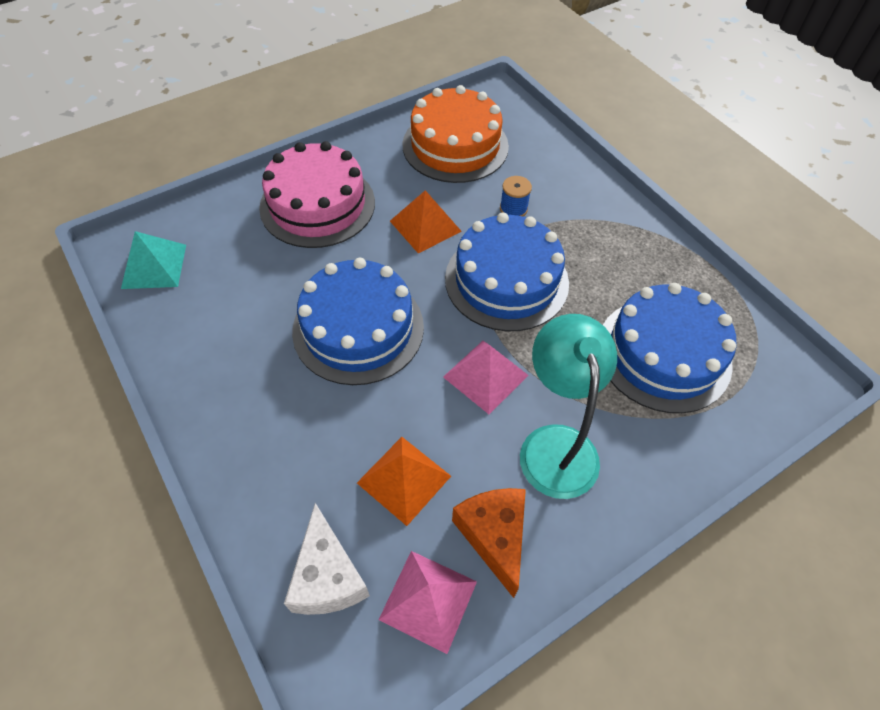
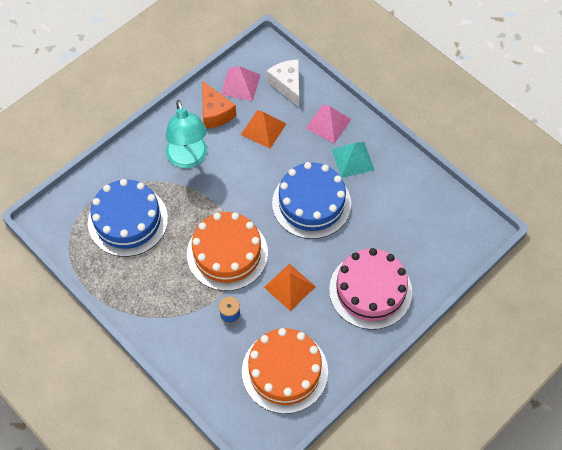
camera: 170 degrees right, 5 degrees up
turquoise pyramid [121,231,186,289] -> turquoise pyramid moved to [332,142,374,178]
pink pyramid [443,341,528,414] -> pink pyramid moved to [305,105,352,144]
blue cake [445,213,569,331] -> orange cake [187,212,268,291]

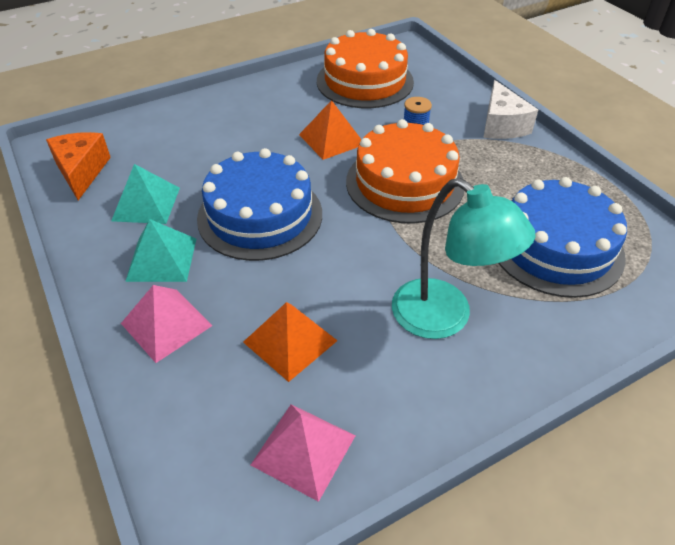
camera: 165 degrees left, 15 degrees down
turquoise lamp [166,100,207,168] -> turquoise lamp turned 135 degrees clockwise [392,178,535,339]
orange cheese [202,81,236,129] -> orange cheese moved to [46,132,111,200]
white cheese [267,60,299,107] -> white cheese moved to [483,80,538,139]
pink cake [329,248,412,330] -> none
none -> turquoise pyramid [111,164,180,224]

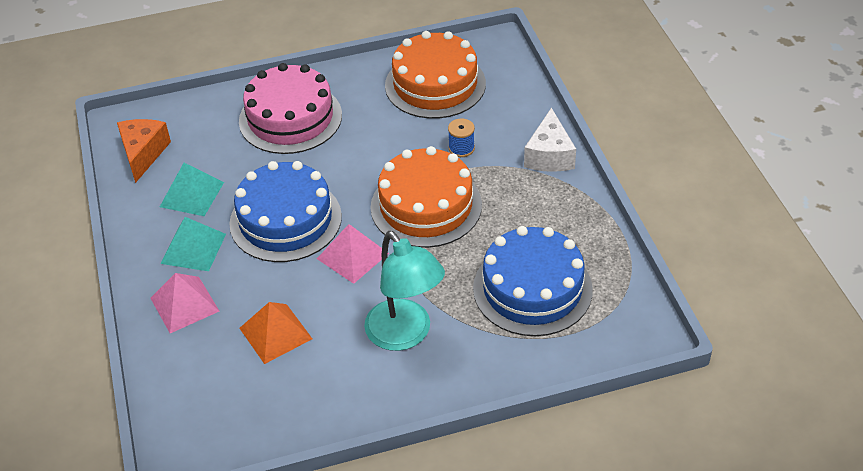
camera: 15 degrees right, 0 degrees up
pink pyramid [251,404,355,502] -> pink pyramid moved to [317,224,389,284]
orange pyramid [299,100,362,160] -> none
none -> pink cake [239,63,342,154]

